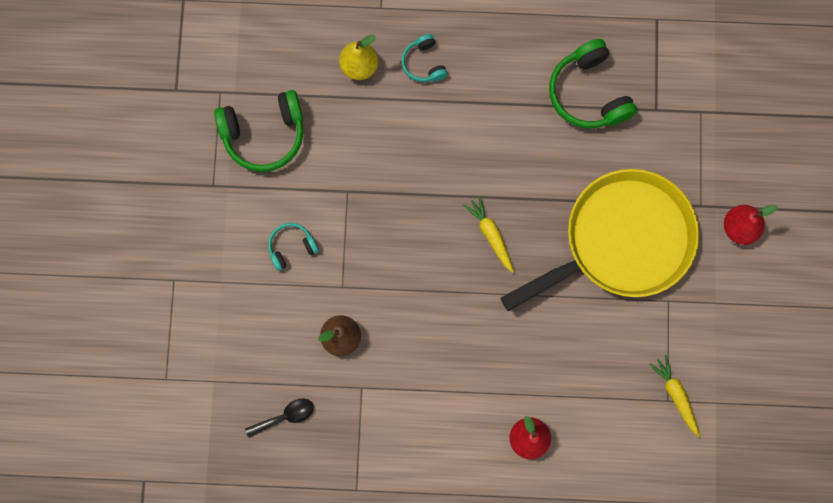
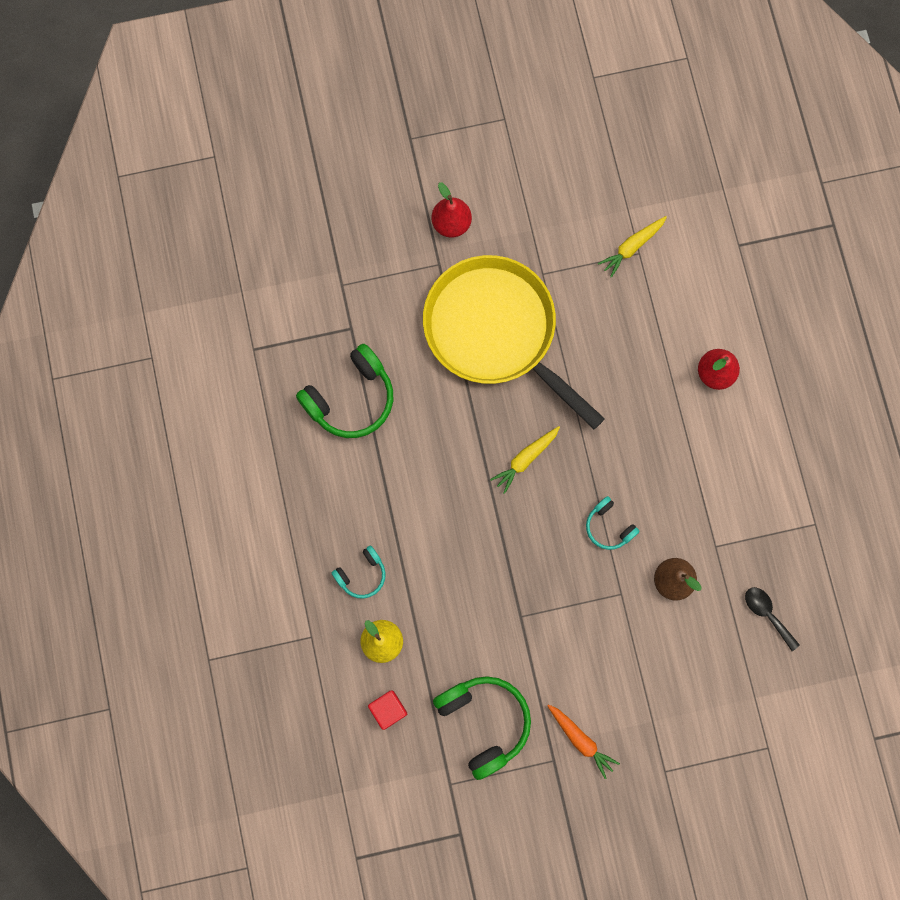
camera: 105 degrees left, 0 degrees up
turquoise headphones [268,223,319,271] -> turquoise headphones moved to [586,496,640,550]
none -> red cube [368,690,407,730]
none -> orange carrot [547,704,620,779]

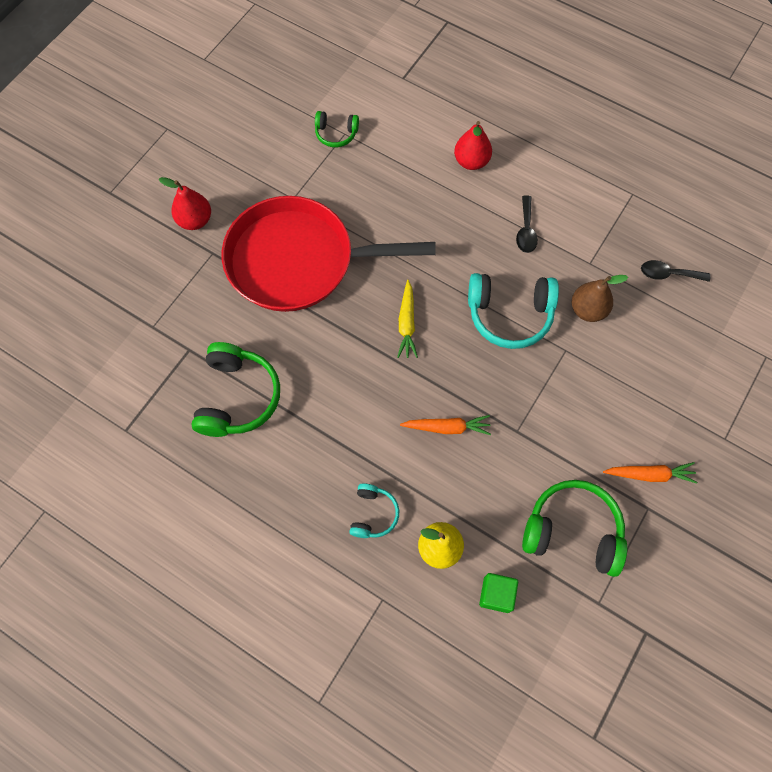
camera: 45 degrees left, 10 degrees down
red cube [368,690,407,730] -> green cube [479,573,518,613]
yellow pan [423,255,605,429] -> red pan [222,196,436,312]
turquoise headphones [586,496,640,550] -> turquoise headphones [468,273,559,349], size x1.84
yellow carrot [598,216,667,278] -> green headphones [315,111,359,147]
none -> orange carrot [400,415,491,435]
none -> black spoon [516,195,538,253]

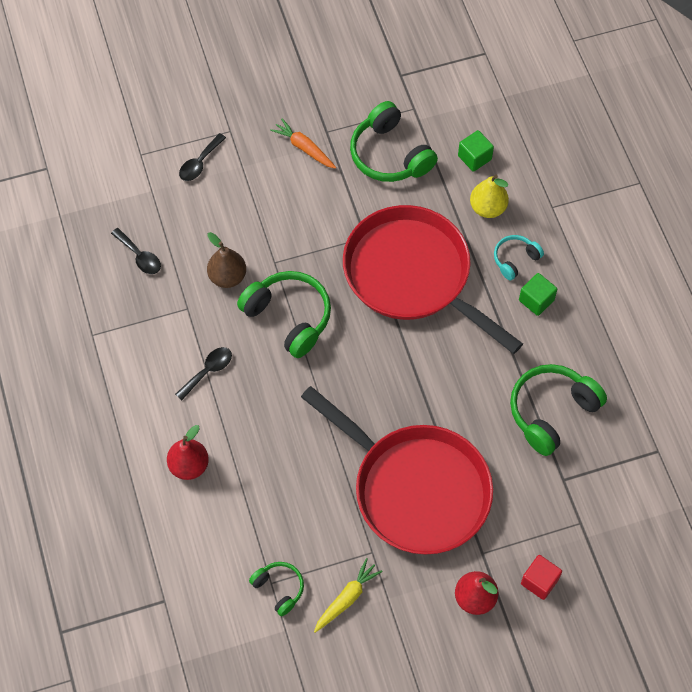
camera: 140 degrees left, 5 degrees down
yellow carrot [397,280,418,358] -> yellow carrot moved to [314,558,382,633]
orange carrot [400,415,491,435] -> red pan [343,205,523,354]
turquoise headphones [468,273,559,349] -> green headphones [237,271,331,358]
none -> black spoon [179,133,226,181]
none -> green cube [519,273,557,316]
none -> red cube [521,555,562,600]

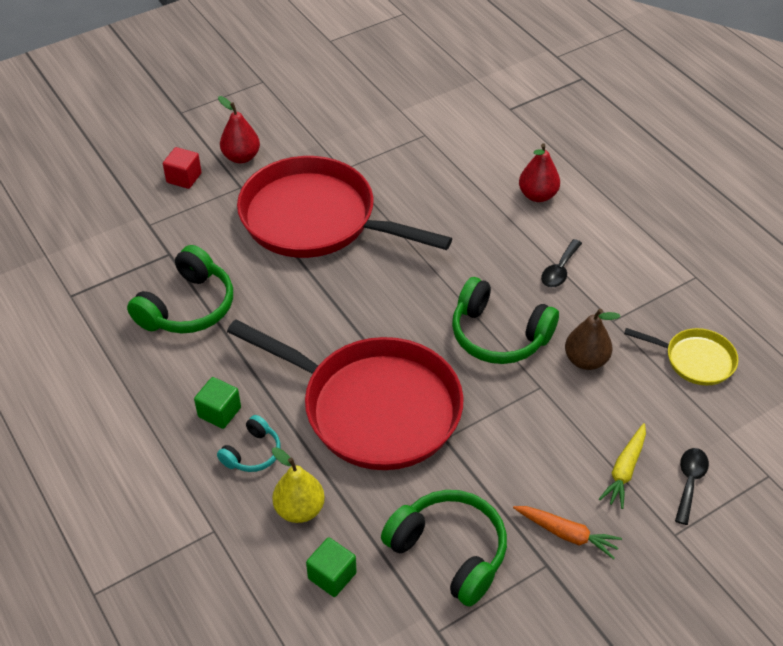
camera: 165 degrees right, 15 degrees down
black spoon [111,228,161,274] -> yellow pan [624,328,738,385]
green headphones [249,562,304,616] -> none
yellow carrot [314,558,382,633] -> yellow carrot moved to [599,423,646,509]

